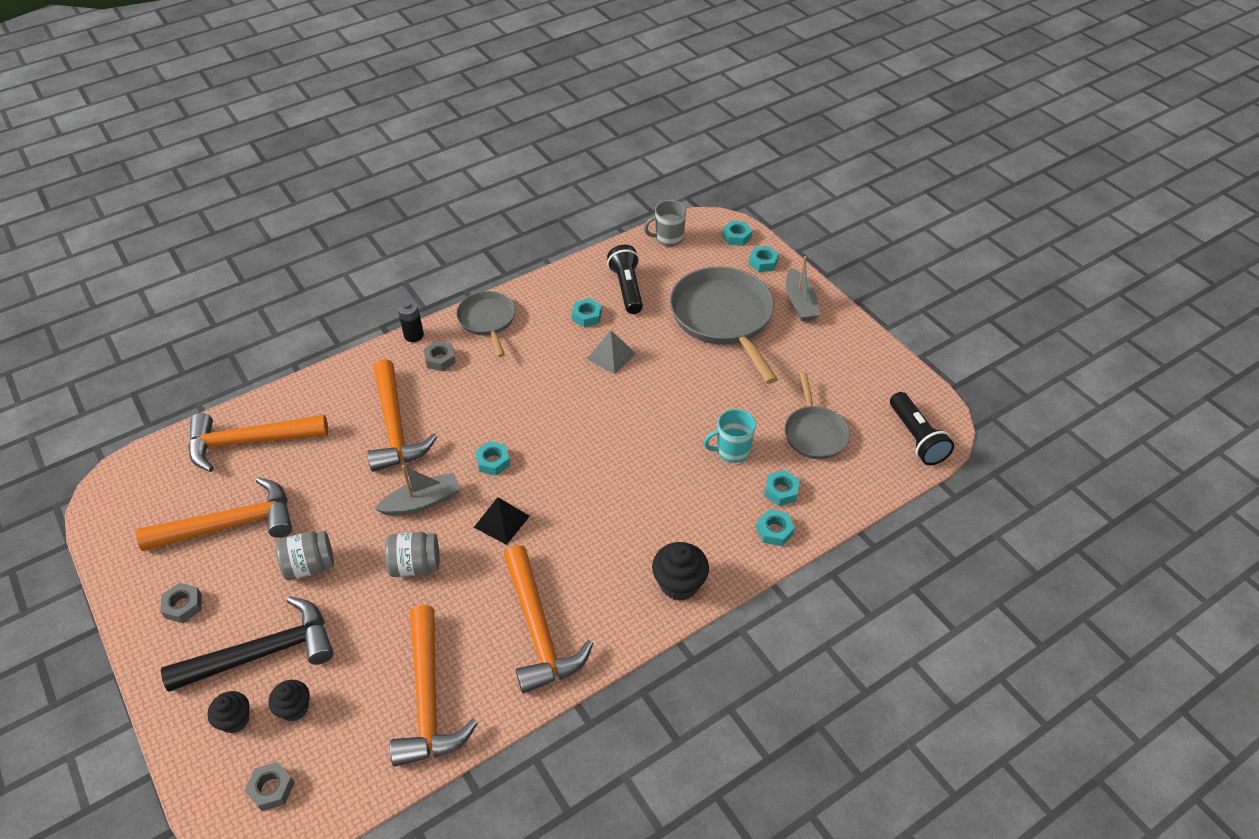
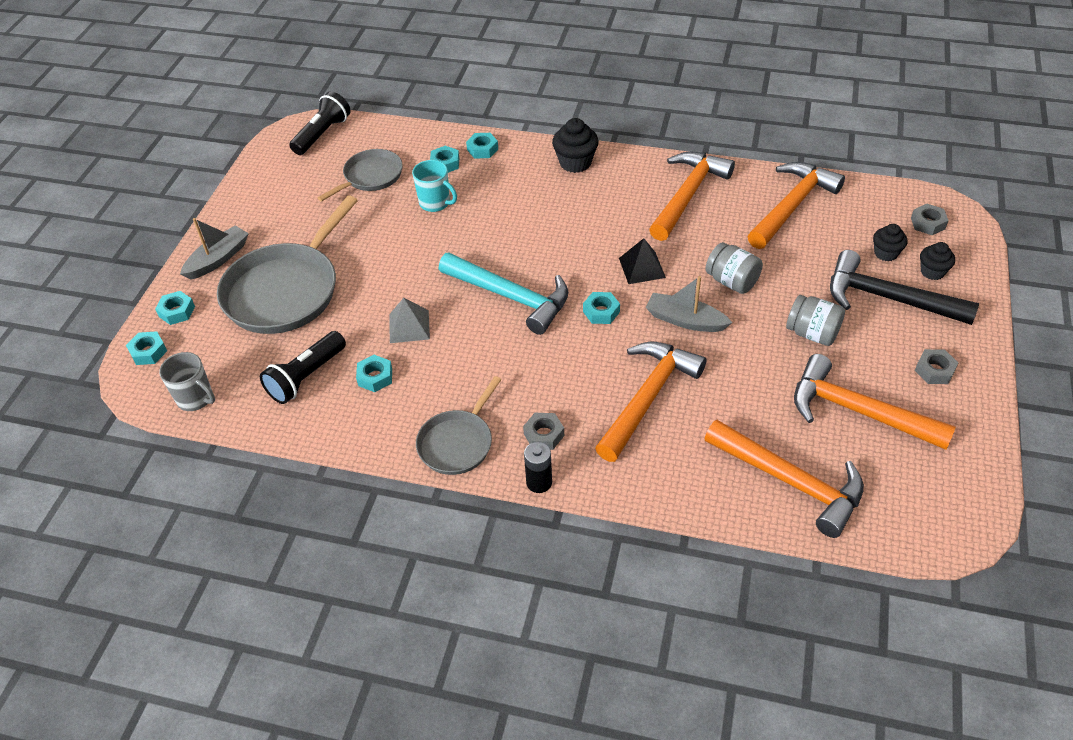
camera: 130 degrees left, 0 degrees up
none -> turquoise hammer [439,253,568,335]

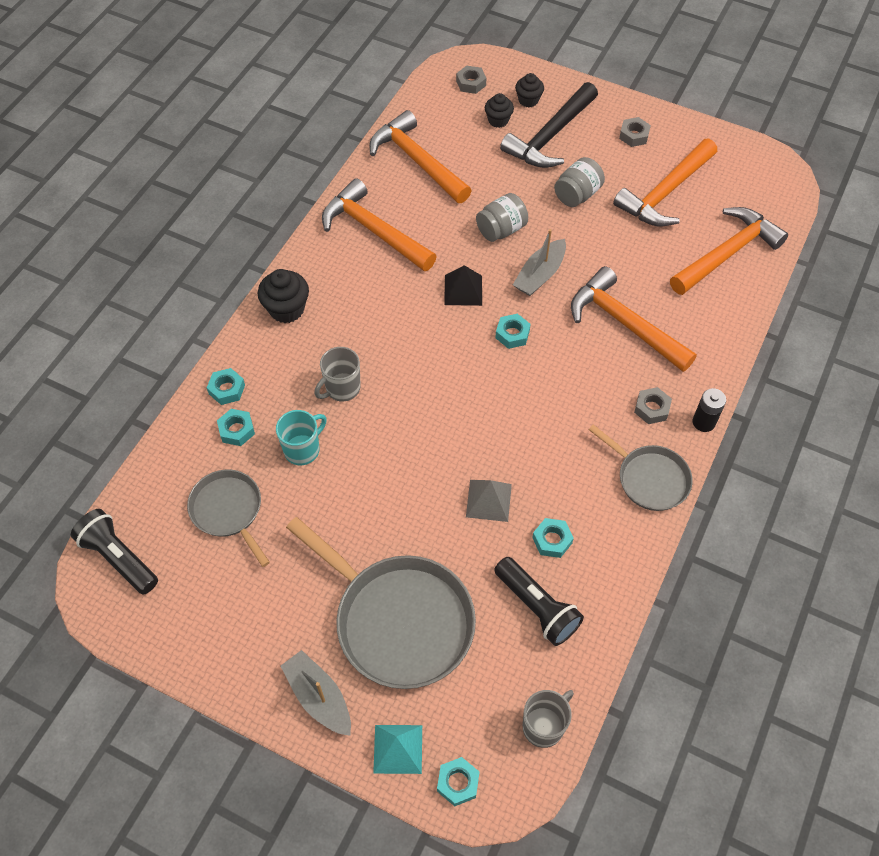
camera: 80 degrees left, 10 degrees up
turquoise nut [155,291,195,325] -> turquoise pyramid [373,725,422,774]
turquoise hammer [439,253,568,335] -> none
none -> grey mug [315,347,361,402]

